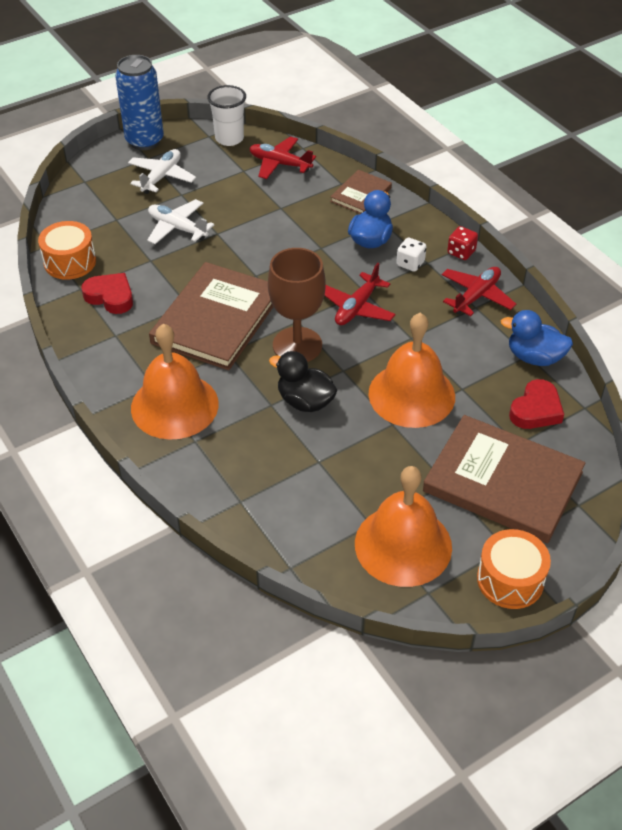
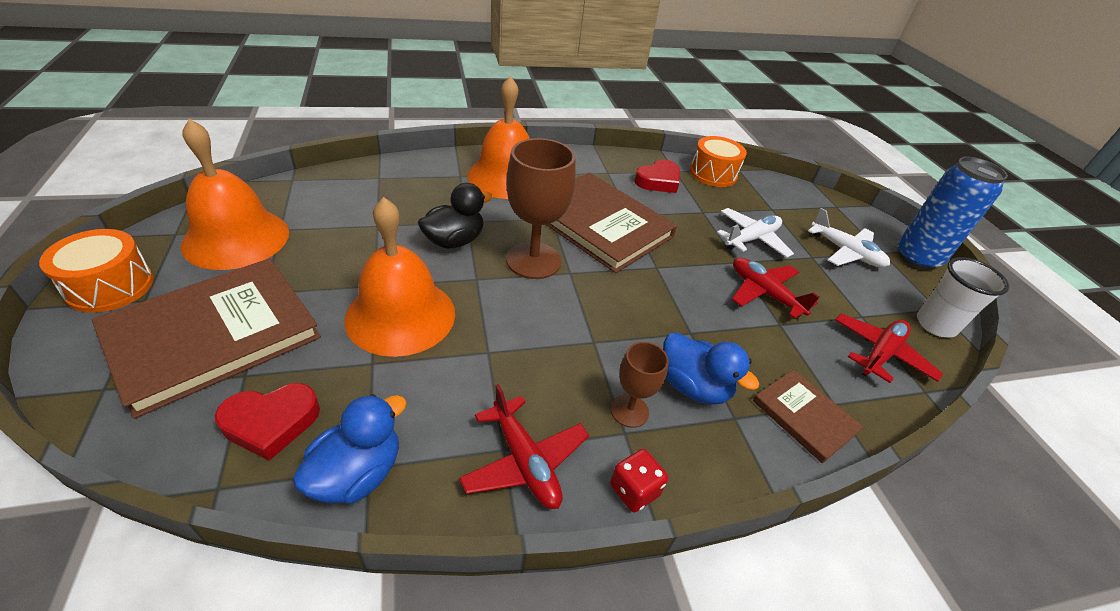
camera: 105 degrees right, 5 degrees down
red plane [324,263,396,325] -> red plane moved to [732,258,820,319]
white dice [396,237,427,272] -> brown goblet [611,342,669,428]
red heart [509,379,564,429] -> red heart turned 75 degrees counterclockwise [215,383,320,461]

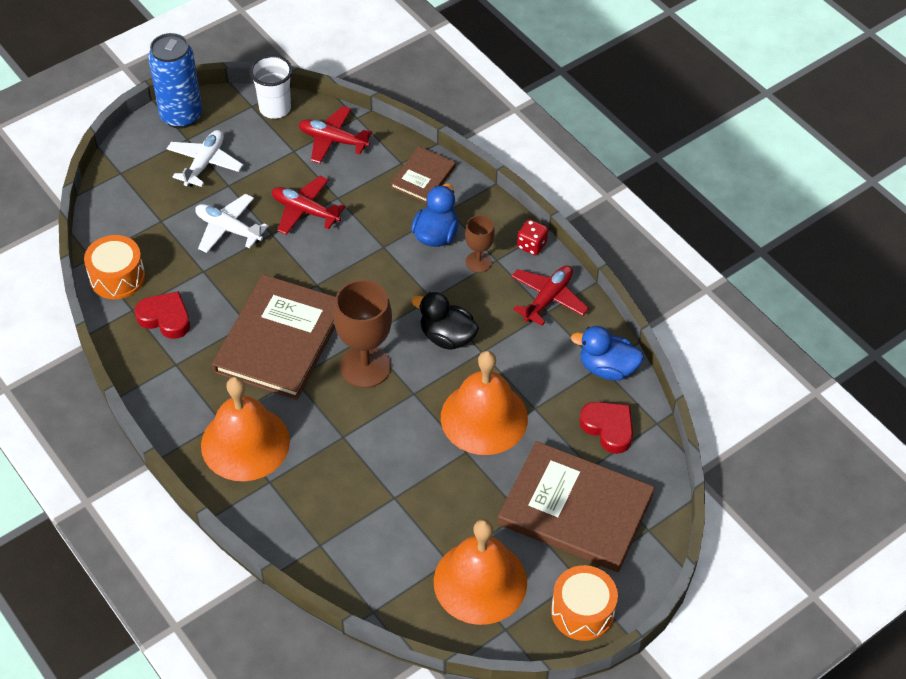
camera: 110 degrees left, 10 degrees up
black duck [418,183,493,249] -> black duck moved to [411,292,479,350]
red plane [732,258,820,319] -> red plane turned 90 degrees clockwise [272,176,345,235]

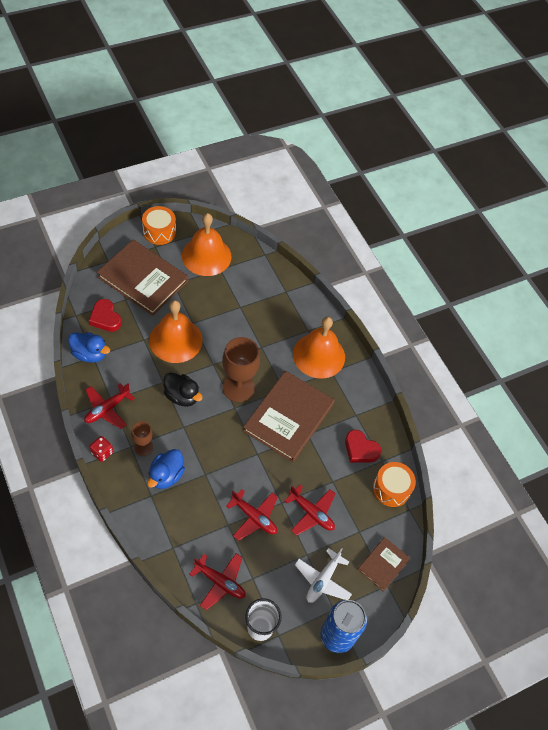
camera: 175 degrees left, 5 degrees up
white plane [195,194,268,253] -> red plane [284,485,335,536]
brown book [390,146,456,203] -> brown book moved to [358,537,410,592]

